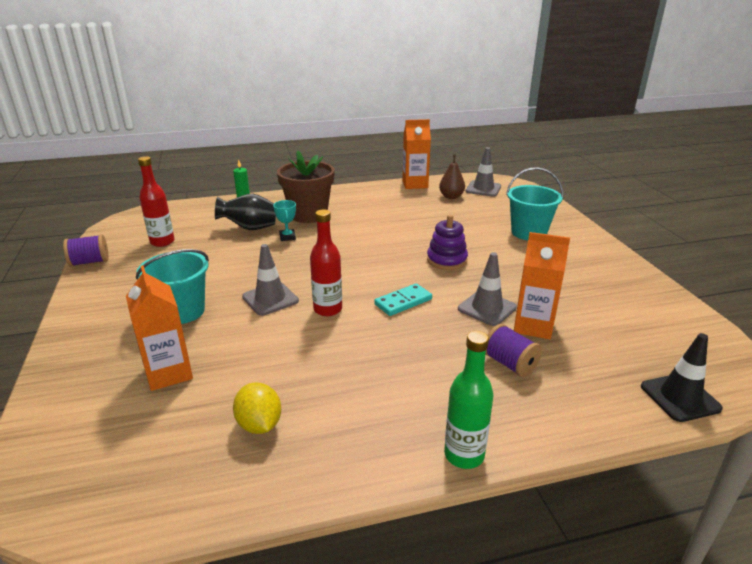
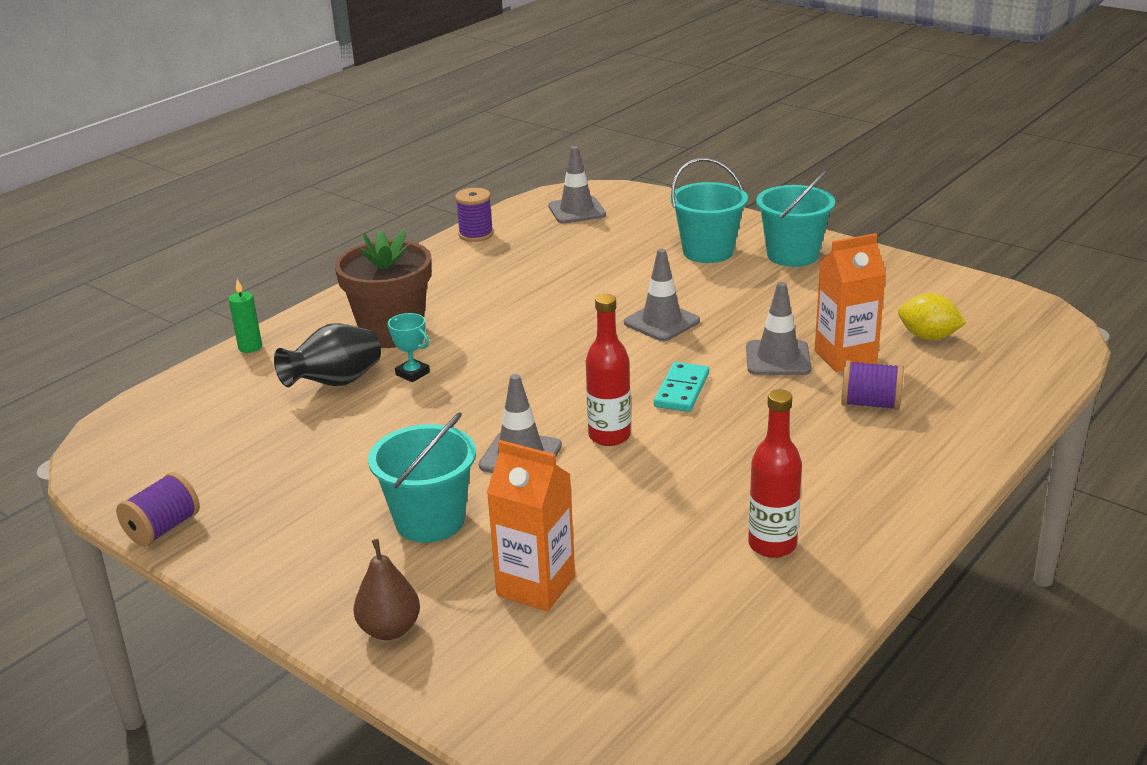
camera: 35 degrees left, 0 degrees up
red bottle [138,156,175,247] -> red bottle moved to [748,389,802,558]
yellow lemon [233,383,281,434] -> yellow lemon moved to [898,293,966,340]
orange carton [402,119,431,189] -> purple spool [455,188,493,242]
purple stacking toy [427,215,468,270] -> grey traffic cone [624,249,700,341]
brown pear [439,155,465,199] -> brown pear moved to [353,539,420,640]
green bottle [444,331,494,469] -> none
black traffic cone [641,333,723,422] -> none
none -> turquoise bucket [756,170,835,267]

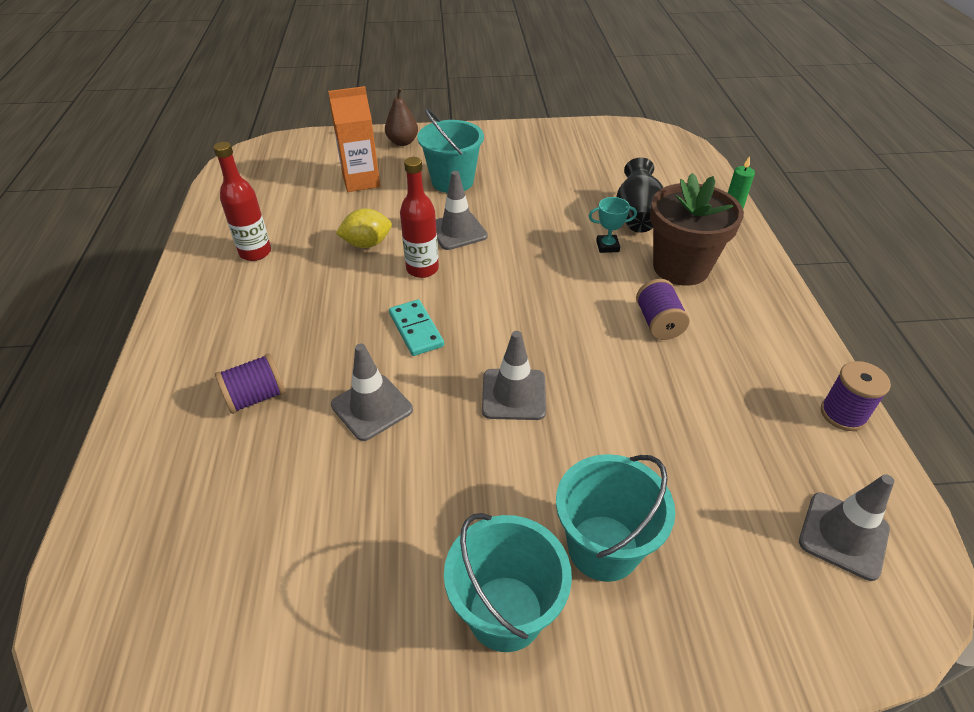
camera: 135 degrees right, 15 degrees up
purple spool [116,472,200,546] -> purple spool moved to [636,279,690,340]
orange carton [815,233,886,372] -> none
yellow lemon [898,293,966,340] -> yellow lemon moved to [336,208,392,248]

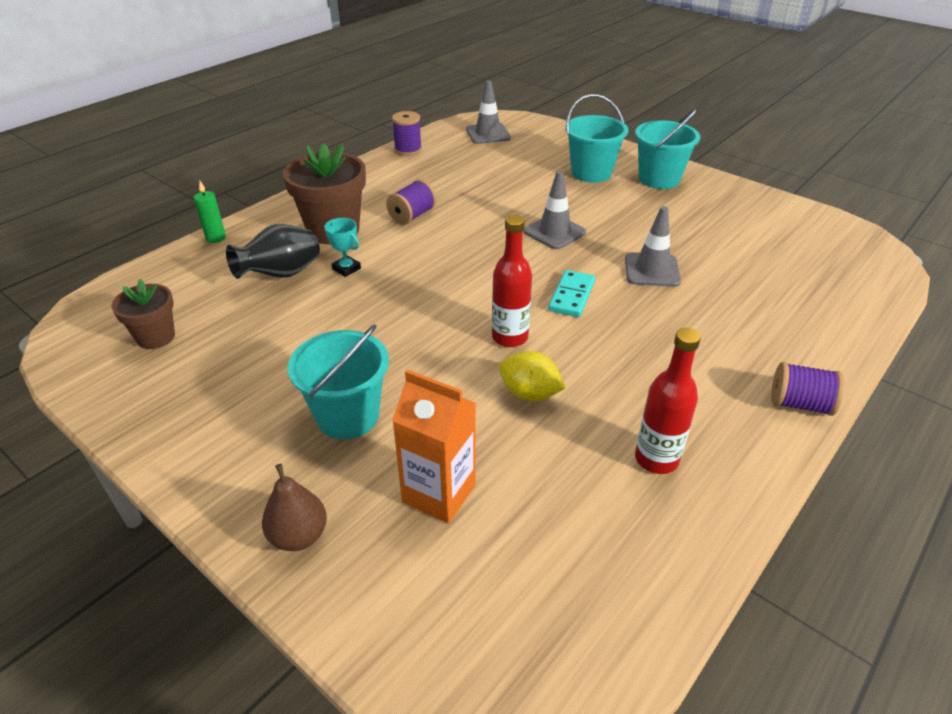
camera: 135 degrees left, 5 degrees down
purple spool [215,354,285,414] -> purple spool moved to [771,362,845,416]
grey traffic cone [436,171,488,250] -> none
none -> brown flower pot [111,279,175,349]

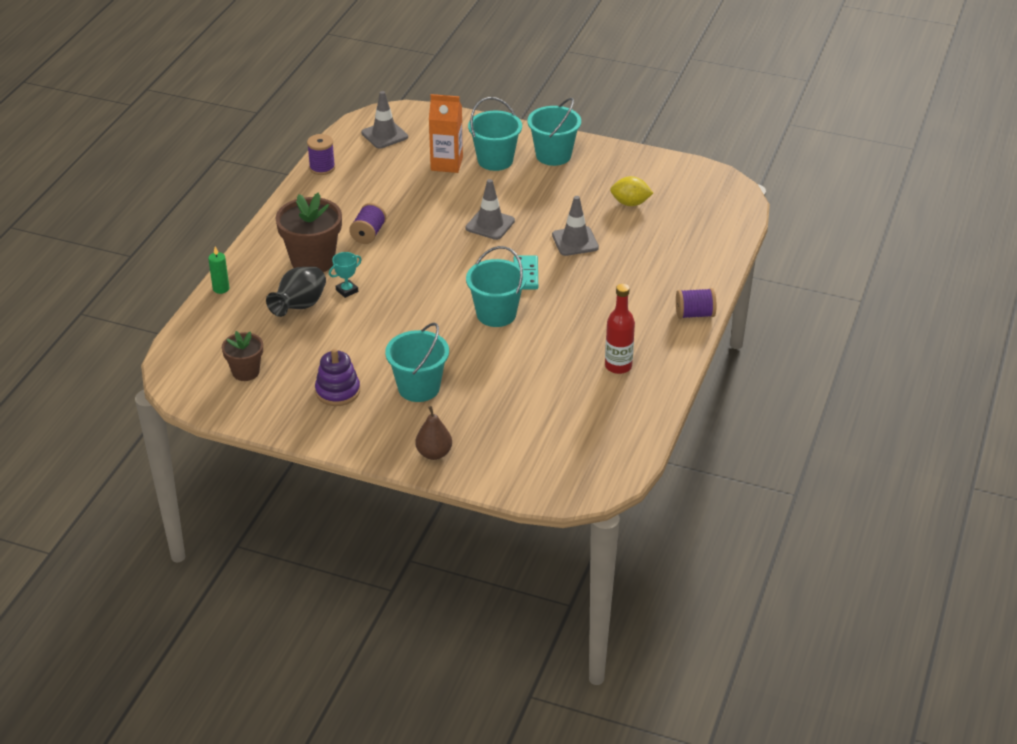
camera: 20 degrees left, 0 degrees up
turquoise trophy [324,218,361,277] -> turquoise trophy turned 60 degrees counterclockwise [329,252,362,298]
orange carton [392,370,476,524] -> orange carton moved to [429,94,463,173]
red bottle [492,215,532,347] -> turquoise bucket [466,246,527,327]
yellow lemon [499,351,565,401] -> yellow lemon moved to [610,176,653,206]
none -> purple stacking toy [315,349,360,406]

